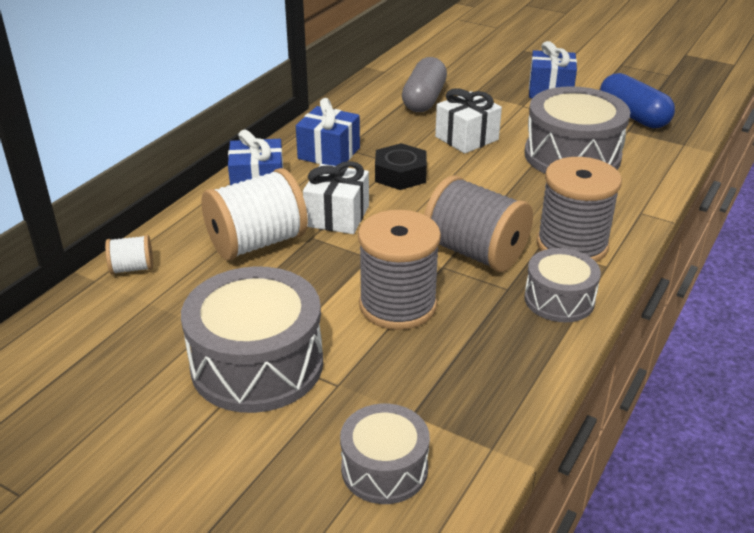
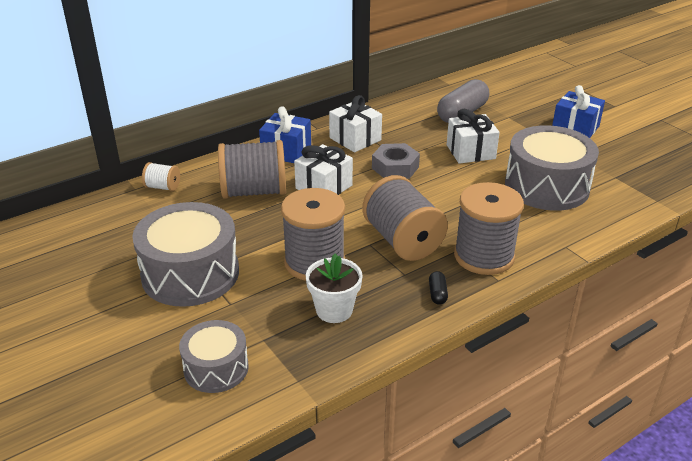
camera: 25 degrees right, 0 degrees up
white spool [202,168,308,260] -> grey spool [218,140,286,199]
blue gift [296,98,360,166] -> white gift [329,95,382,152]
black nut [375,143,427,190] -> grey nut [372,143,420,179]
grey drum [524,248,601,322] -> black capsule [429,271,448,305]
blue capsule [600,73,675,128] -> none
none -> white flower pot [306,253,363,323]

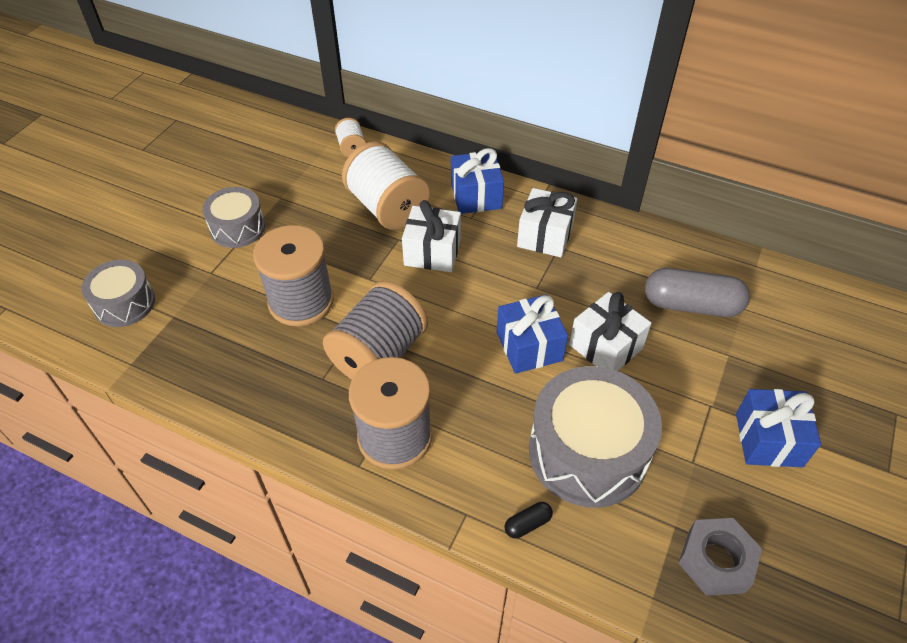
camera: 60 degrees right, 15 degrees up
grey drum [132,202,239,307] -> grey drum [202,187,265,248], size x0.58
grey spool [218,140,286,199] -> white spool [342,141,430,230]
white flower pot [306,253,363,323] -> none
grey nut [372,143,420,179] -> grey nut moved to [679,518,762,596]
black capsule [429,271,448,305] -> black capsule moved to [505,502,553,539]
none -> blue gift [497,294,568,374]

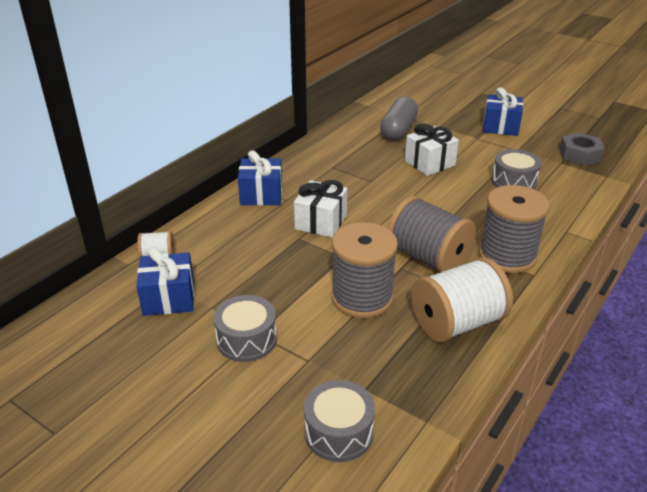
camera: 80 degrees left, 15 degrees down
white spool [342,141,430,230] -> white spool moved to [411,257,513,342]
blue gift [497,294,568,374] -> blue gift moved to [136,247,194,316]
black capsule [505,502,553,539] -> none
white gift [517,188,577,257] -> none
grey drum [529,366,662,508] -> grey drum [492,149,542,189], size x0.58

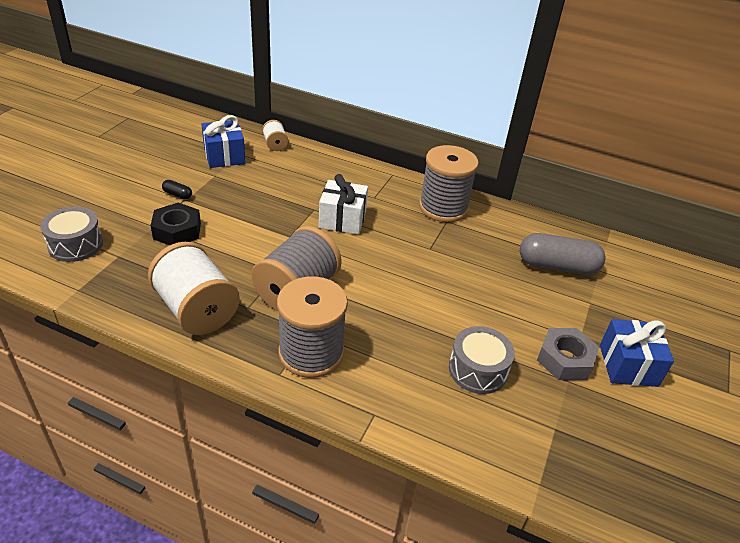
camera: 75 degrees right, 5 degrees up
grey drum [213,295,277,362] -> black capsule [162,180,192,199]
blue gift [238,150,282,205] -> none
grey spool [331,222,398,318] -> grey spool moved to [419,145,479,222]
white gift [405,124,459,176] -> none
grey nut [560,132,605,166] -> grey nut moved to [537,328,599,380]
none -> black nut [150,203,201,245]

